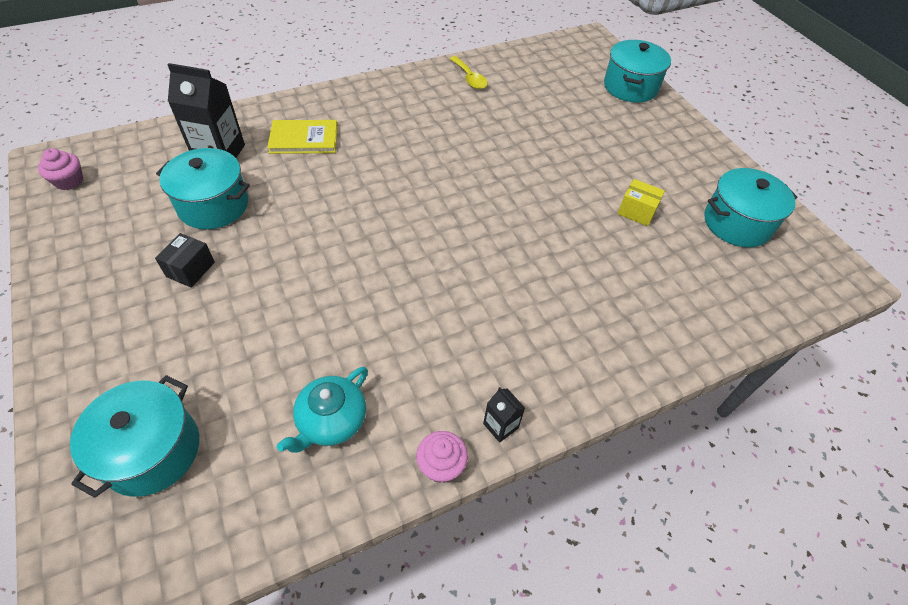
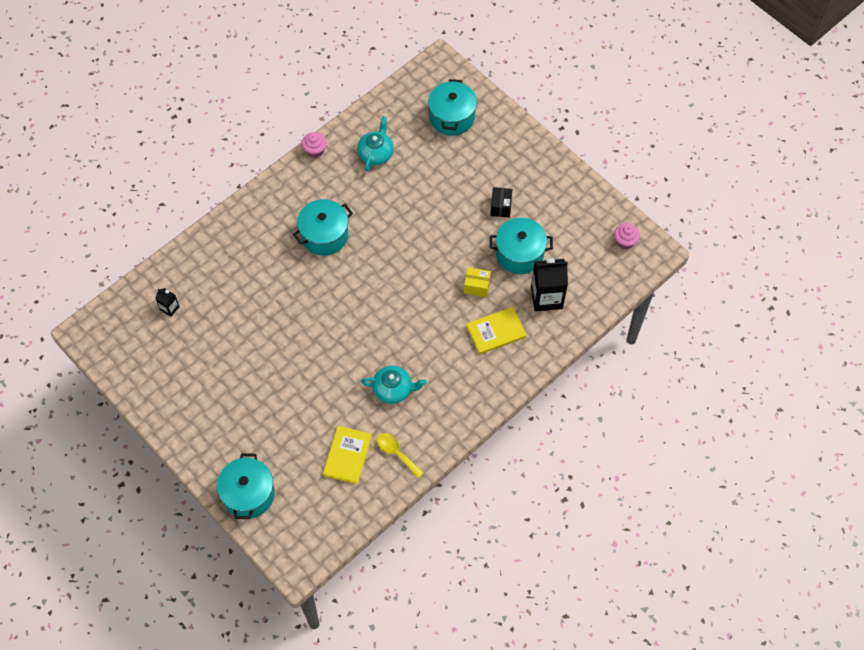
camera: 165 degrees right, 10 degrees up
black carton [483,387,525,443] -> black carton moved to [155,288,180,317]
yellow box [617,179,665,226] -> yellow box moved to [464,267,491,297]
turquoise pot [704,168,797,247] -> turquoise pot moved to [293,199,353,256]
none -> yellow book [323,426,372,484]
none -> turquoise teapot [361,366,427,404]

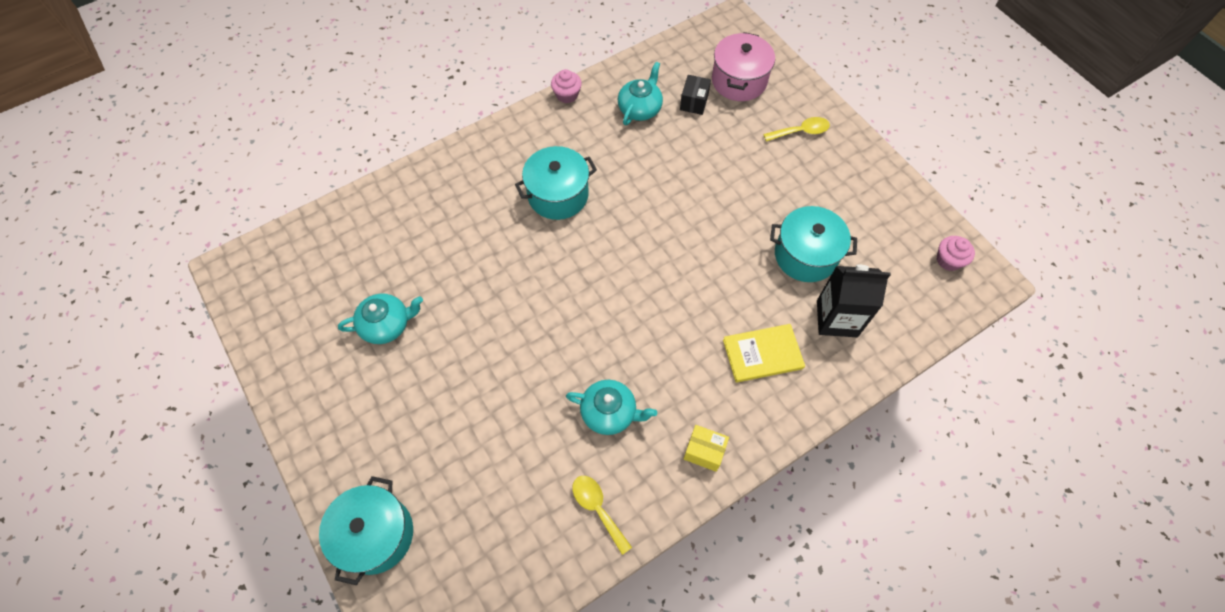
camera: 10 degrees right, 0 degrees up
black carton [155,288,180,317] -> none
yellow book [323,426,372,484] -> none
turquoise pot [428,79,477,136] -> pink pot [712,32,775,101]
yellow box [464,267,491,297] -> yellow box moved to [684,425,729,472]
black box [490,187,512,218] -> black box moved to [680,75,711,115]
none -> turquoise teapot [338,293,423,344]
none -> yellow spoon [763,117,830,142]

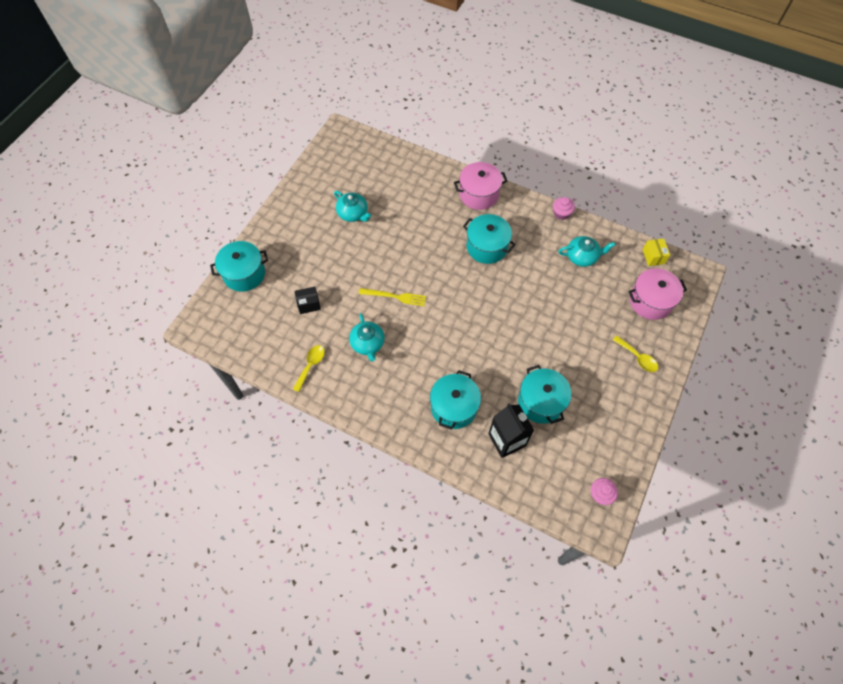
camera: 60 degrees right, 0 degrees up
black box [680,75,711,115] -> black box moved to [294,287,321,314]
yellow box [684,425,729,472] -> yellow box moved to [643,238,670,266]
yellow book [723,324,805,383] -> turquoise pot [430,370,481,430]
none -> yellow fork [359,288,426,306]
none -> pink pot [454,162,507,210]

